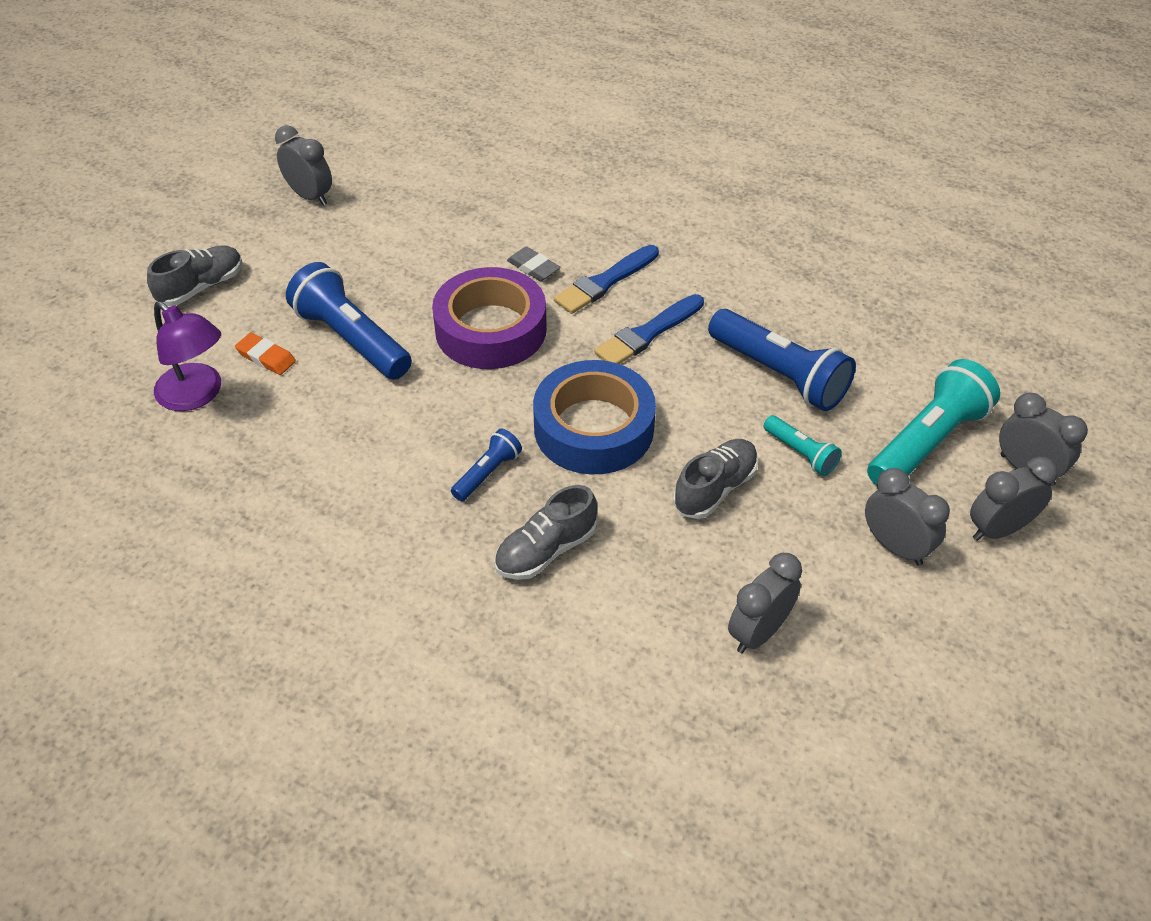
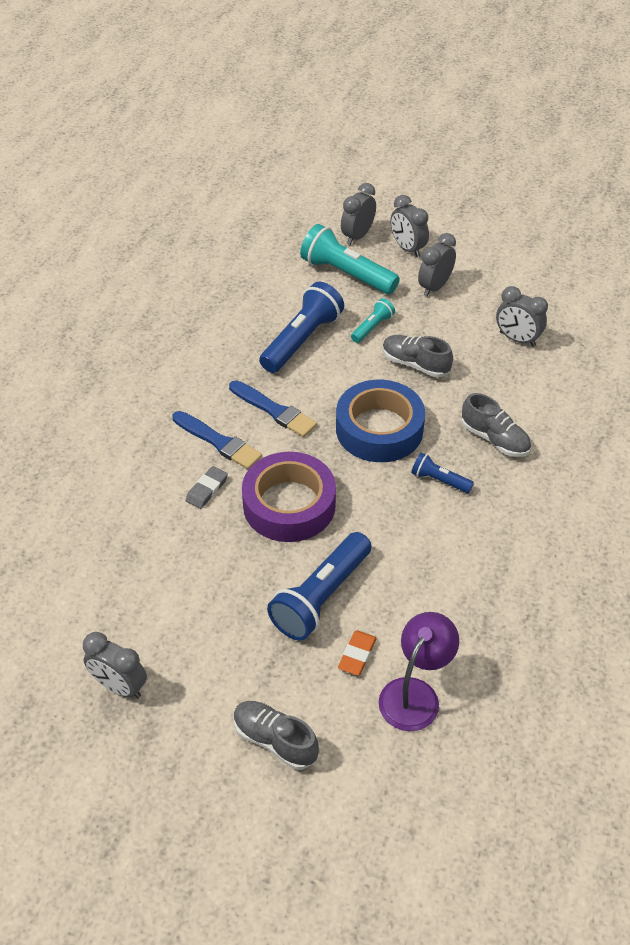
camera: 100 degrees left, 0 degrees up
grey clock [275,126,332,206] -> grey clock turned 90 degrees counterclockwise [83,632,147,698]

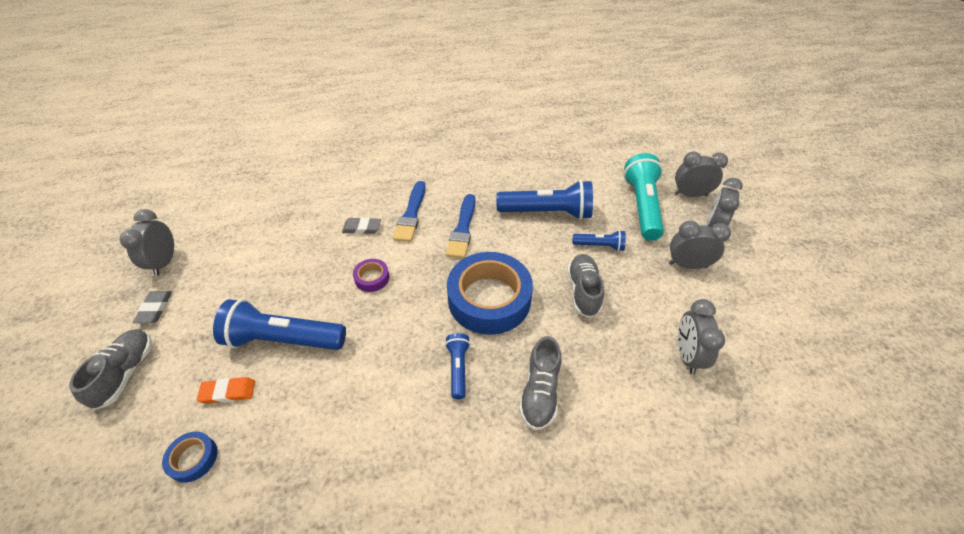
camera: 60 degrees right, 0 degrees up
purple tape [242,452,336,542] -> purple tape [353,259,389,292], size x0.43
turquoise flashlight [351,298,395,343] -> blue flashlight [573,230,626,251]
purple lamp [379,612,459,731] -> blue tape [162,432,218,483]
none -> grey eraser [133,291,172,323]

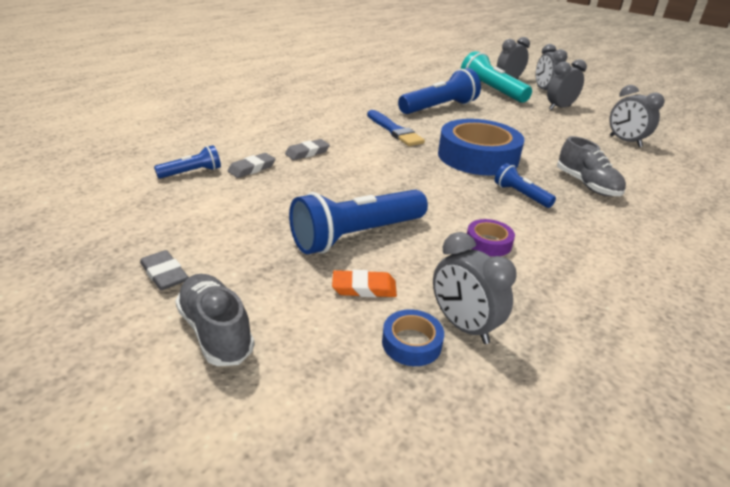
camera: 40 degrees left, 15 degrees down
grey clock [119,209,174,276] -> grey clock moved to [433,232,517,344]
orange eraser [197,377,255,404] -> orange eraser turned 45 degrees clockwise [332,270,397,297]
purple tape [353,259,389,292] -> purple tape moved to [467,219,515,257]
blue brush [393,181,426,242] -> none
grey shoe [567,254,604,318] -> none
blue flashlight [573,230,626,251] -> blue flashlight moved to [154,145,221,179]
none -> grey eraser [228,153,276,178]

